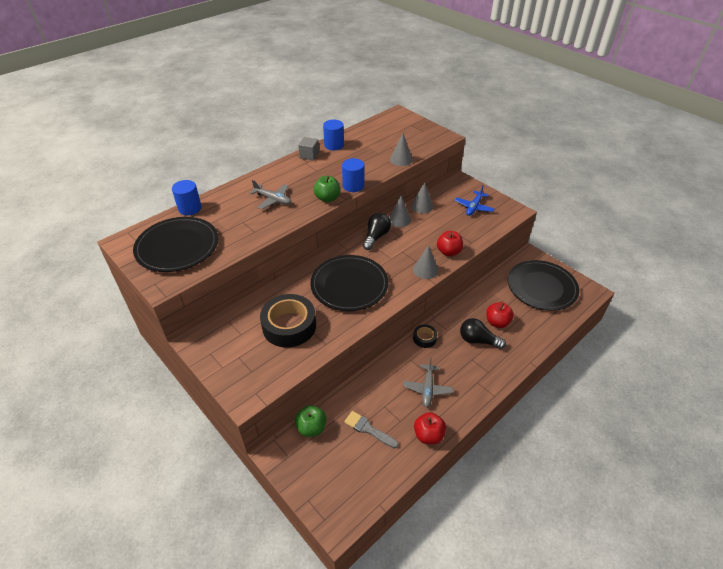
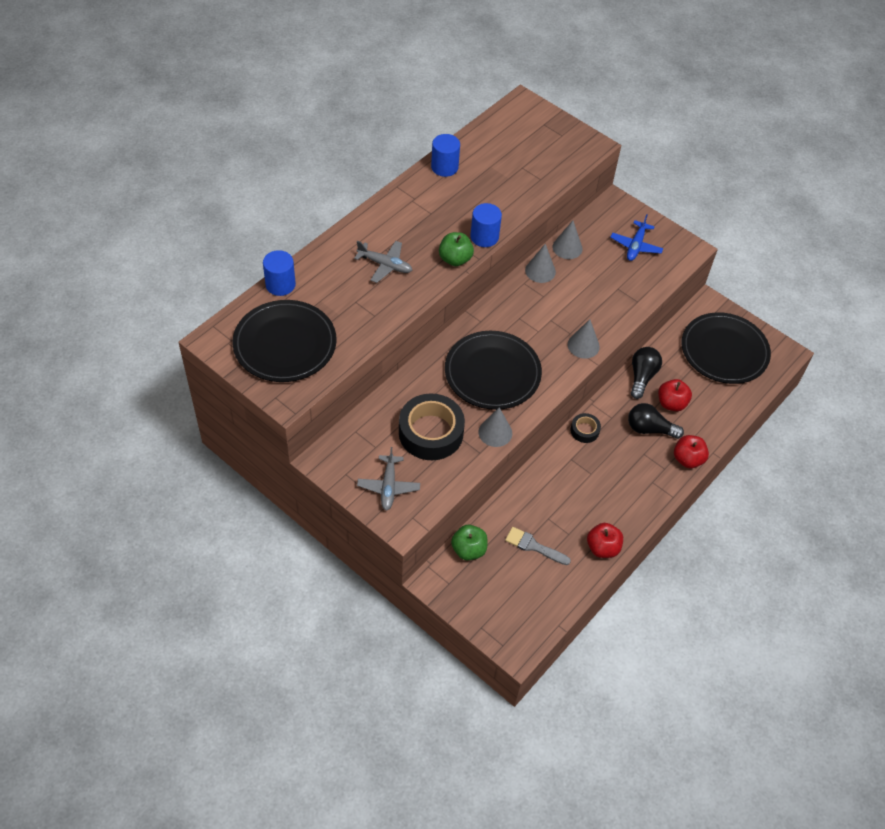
camera: 10 degrees left, 10 degrees up
grey cube [298,137,319,160] -> none
black light bulb [363,213,391,250] -> black light bulb moved to [631,347,662,399]
grey cone [390,133,413,166] -> grey cone moved to [479,407,512,447]
grey plane [403,358,453,408] -> grey plane moved to [357,447,420,511]
red apple [437,231,463,256] -> red apple moved to [674,435,709,468]

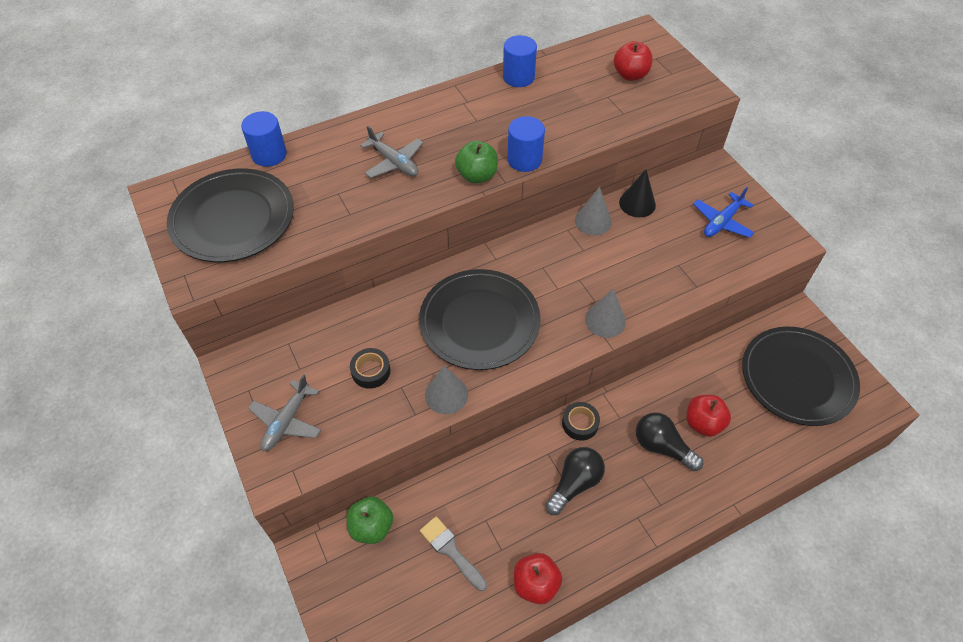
camera: 25 degrees right, 0 degrees up
black tape [399,393,465,460] -> black tape [350,348,391,389], size x0.48
grey cone [552,220,583,259] -> black cone [619,169,656,217]
black light bulb [631,347,662,399] -> black light bulb moved to [545,447,605,515]
red apple [674,435,709,468] -> red apple moved to [614,41,653,81]

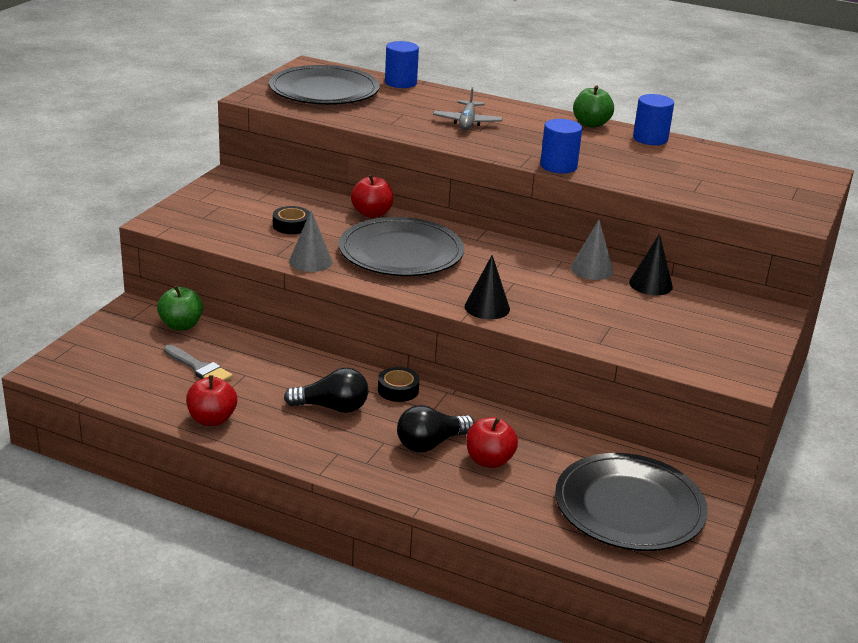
camera: 50 degrees right, 25 degrees down
grey plane [248,374,321,451] -> none
grey brush [420,516,487,591] -> grey brush turned 120 degrees clockwise [164,345,233,381]
green apple [455,141,498,183] -> green apple moved to [573,85,614,128]
grey cone [585,289,626,338] -> black cone [465,255,510,319]
red apple [614,41,653,81] -> red apple moved to [351,174,393,218]
black light bulb [636,412,703,471] -> black light bulb turned 120 degrees counterclockwise [397,405,475,452]
blue plane [693,187,755,238] -> none

